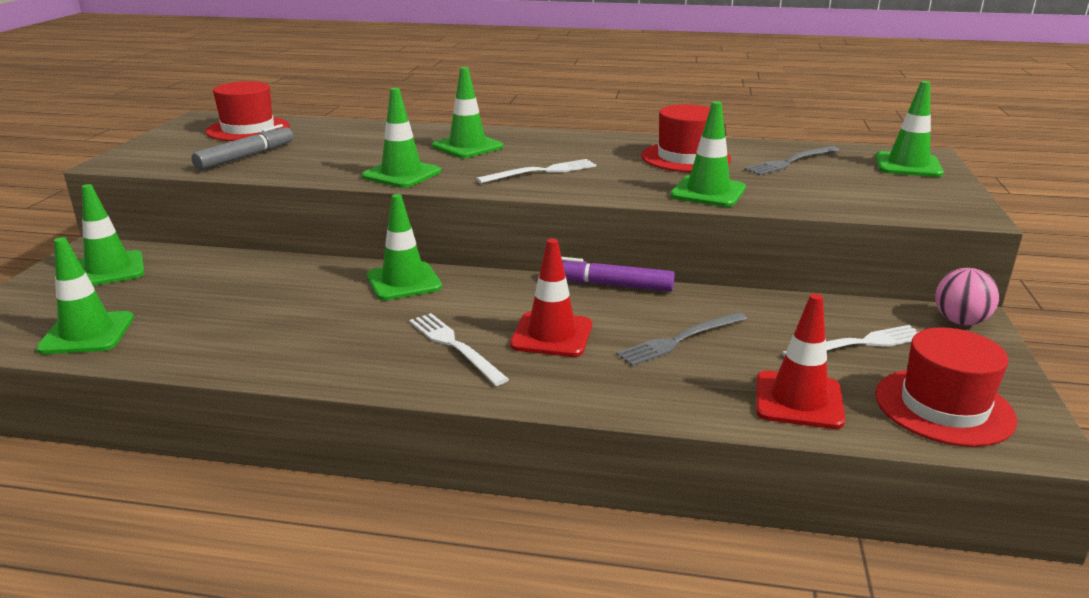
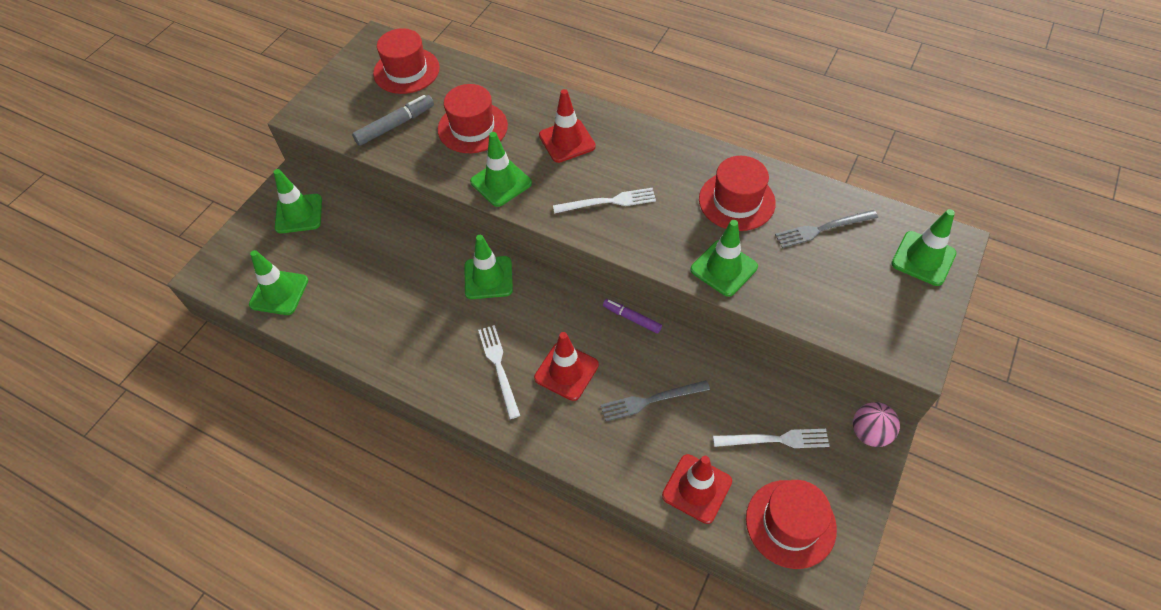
camera: 20 degrees right, 30 degrees up
green traffic cone [432,67,503,158] -> red traffic cone [539,89,596,163]
purple marker [561,257,675,292] -> purple marker [603,299,662,333], size x0.66
none -> red hat [438,84,508,153]

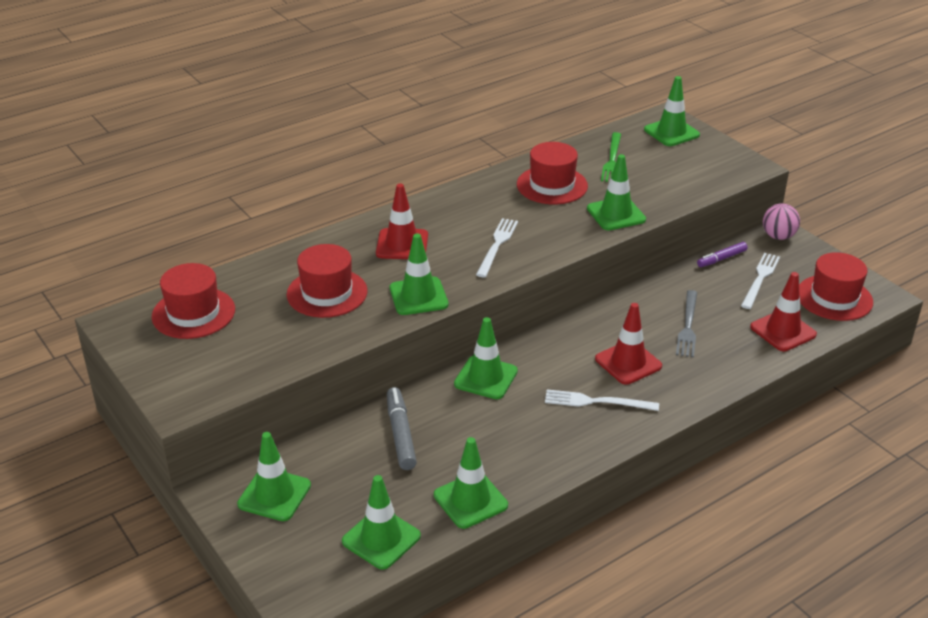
camera: 65 degrees left, 20 degrees down
grey marker [352,95,434,146] -> grey marker moved to [387,387,417,470]
purple marker [603,299,662,333] -> purple marker moved to [697,242,748,267]
grey fork [775,210,878,248] -> green fork [601,132,621,182]
none -> green traffic cone [434,437,508,529]

